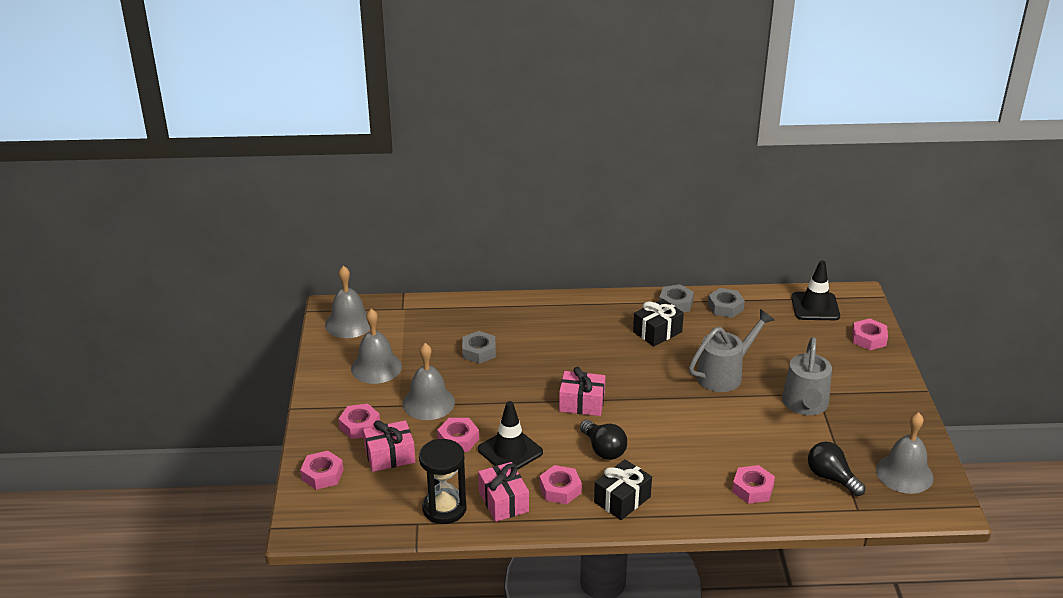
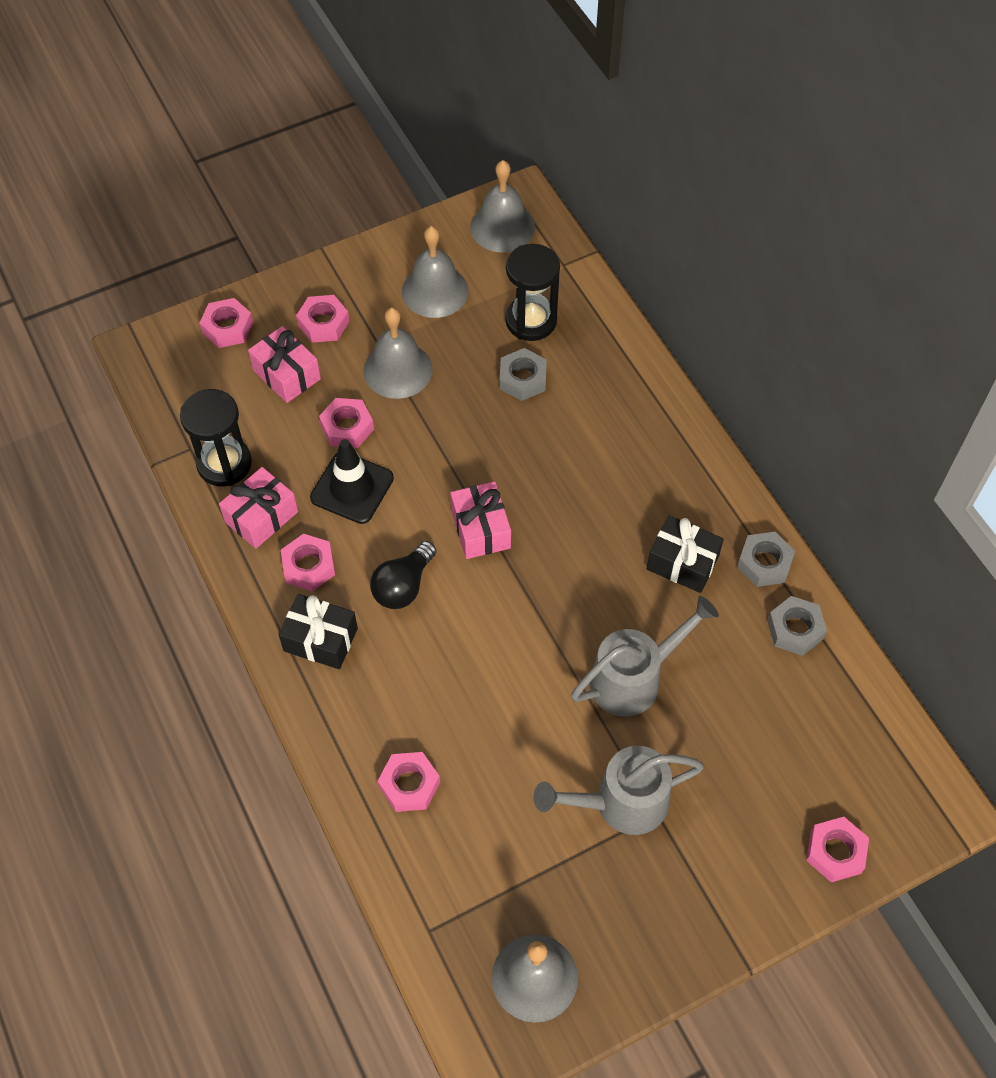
camera: 65 degrees right, 25 degrees up
grey watering can [689,309,774,392] -> grey watering can turned 60 degrees counterclockwise [571,596,719,717]
black traffic cone [791,260,840,320] -> none
black light bulb [808,442,866,496] -> none
none -> black hourglass [505,244,560,341]

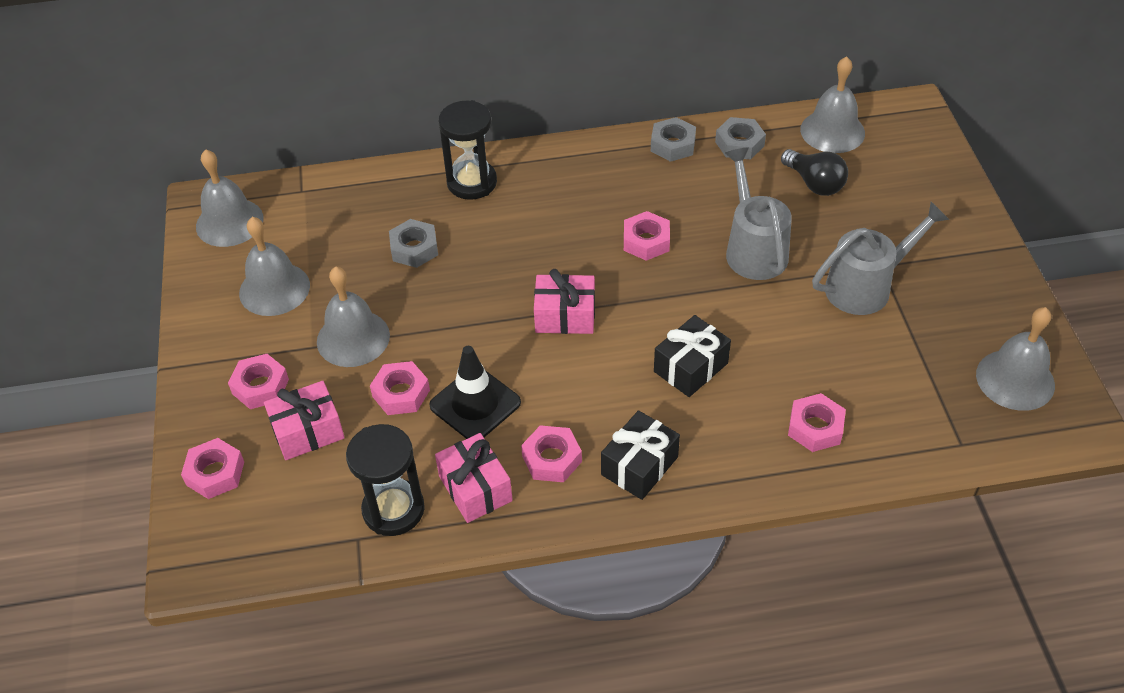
camera: 70 degrees left, 10 degrees down
black light bulb [370,541,436,609] -> black light bulb moved to [781,149,848,196]
black hourglass [505,244,560,341] -> black hourglass moved to [438,100,497,200]
grey watering can [534,746,704,835] -> grey watering can turned 120 degrees counterclockwise [812,202,950,315]
black gift [647,515,724,593] -> black gift moved to [654,315,731,397]
pink nut [806,817,869,882] -> pink nut moved to [624,211,670,261]
none -> grey bell [800,56,865,153]

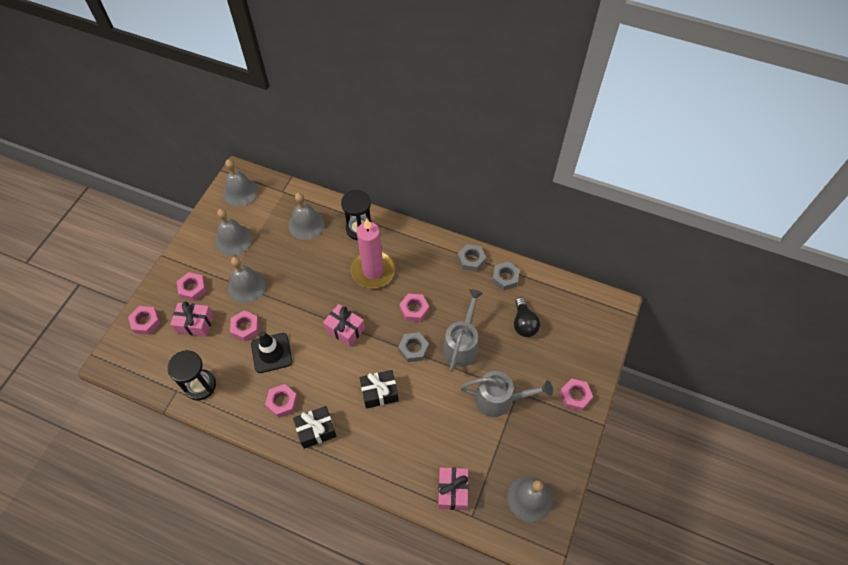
camera: 30 degrees right, 10 degrees up
grey nut [389,219,438,268] -> grey nut moved to [398,332,429,362]
pink gift [435,433,513,523] -> pink gift moved to [438,467,469,510]
pink nut [788,393,846,452] -> pink nut moved to [560,378,593,411]
grey bell [800,56,865,153] -> grey bell moved to [288,193,325,240]
none -> pink candle [351,218,395,288]

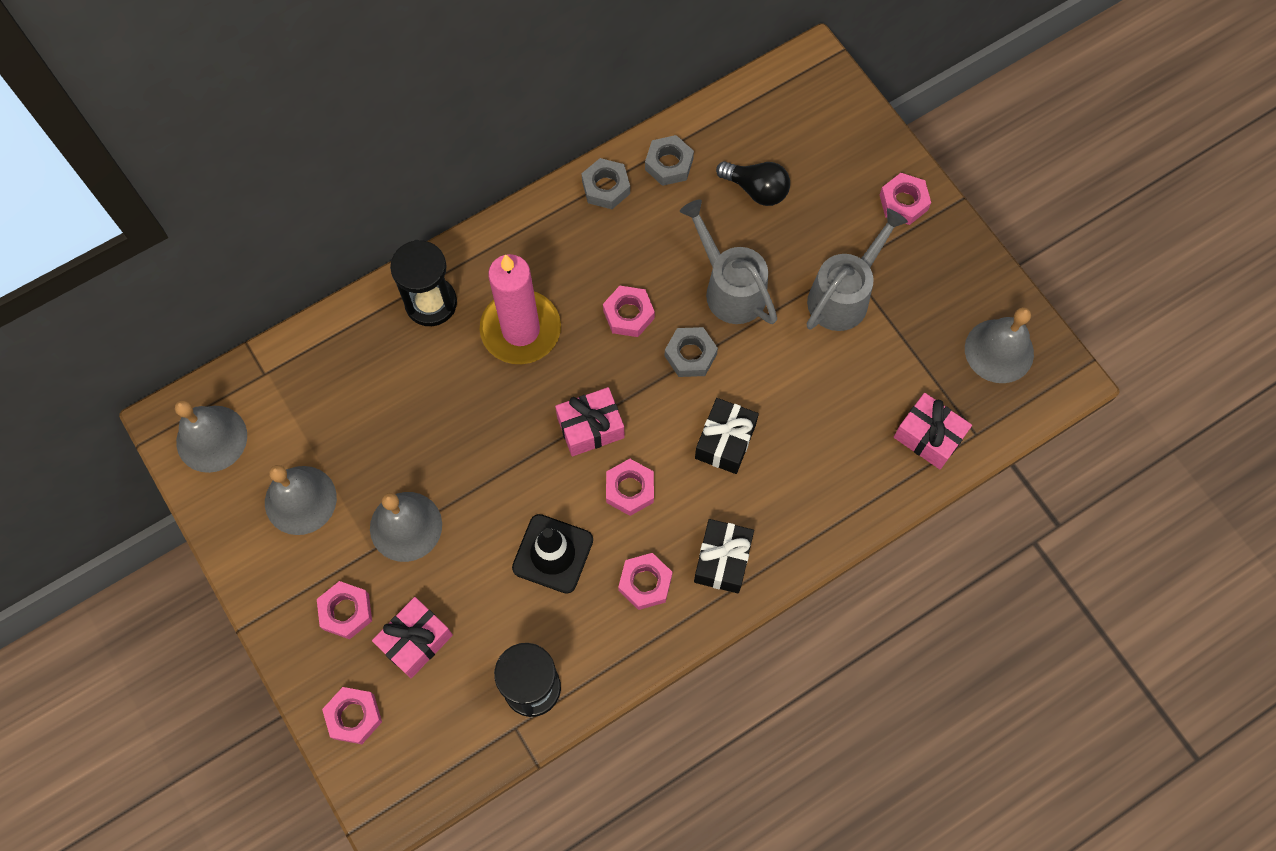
camera: 55 degrees left, 10 degrees up
pink nut [230,310,259,342] -> pink nut moved to [606,459,654,516]
grey bell [288,193,325,240] -> none

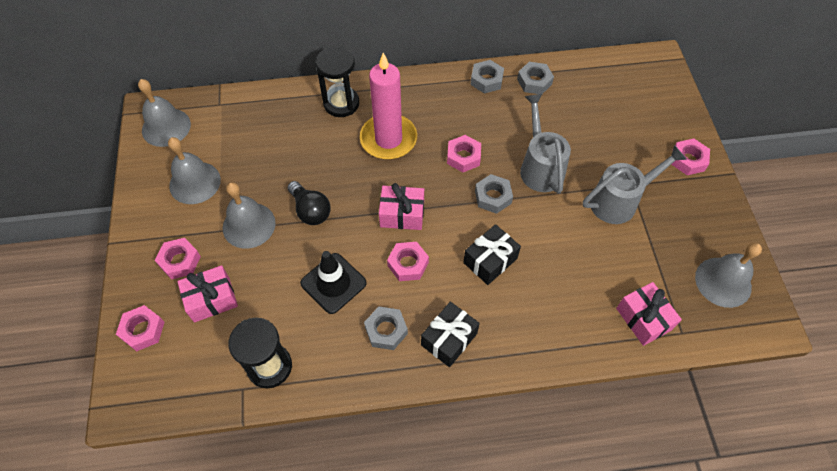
camera: 25 degrees right, 10 degrees down
pink nut [618,553,673,610] -> grey nut [364,306,408,350]
black light bulb [716,161,790,206] -> black light bulb moved to [288,181,331,225]

